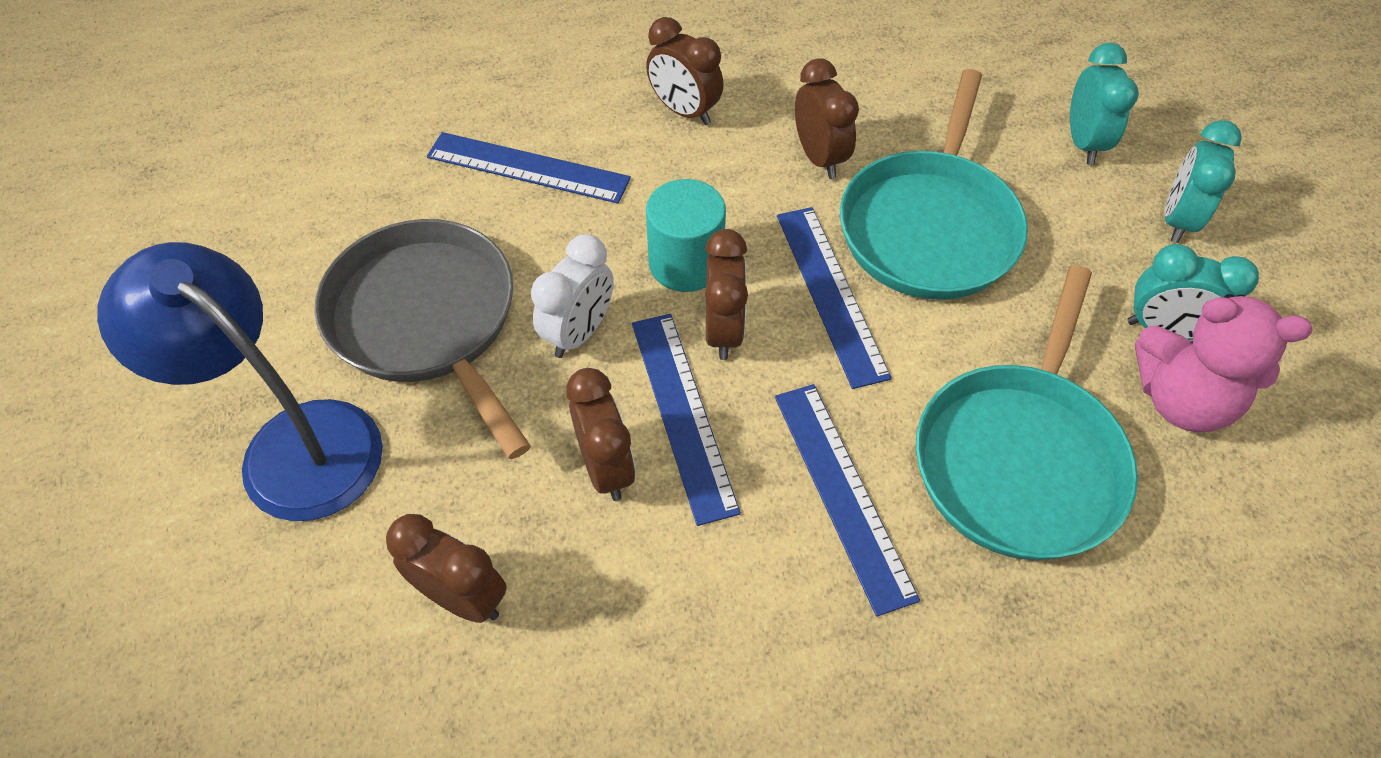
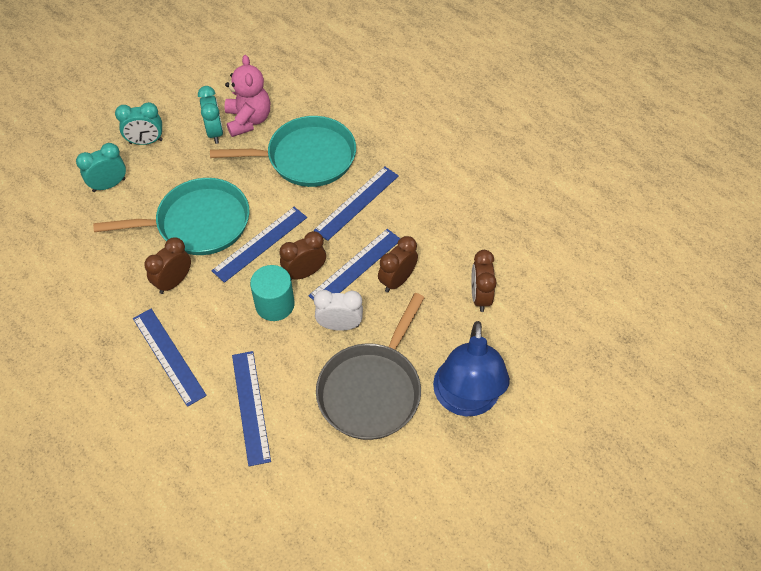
camera: 120 degrees left, 0 degrees up
brown clock [646,17,724,125] -> blue ruler [133,309,207,407]

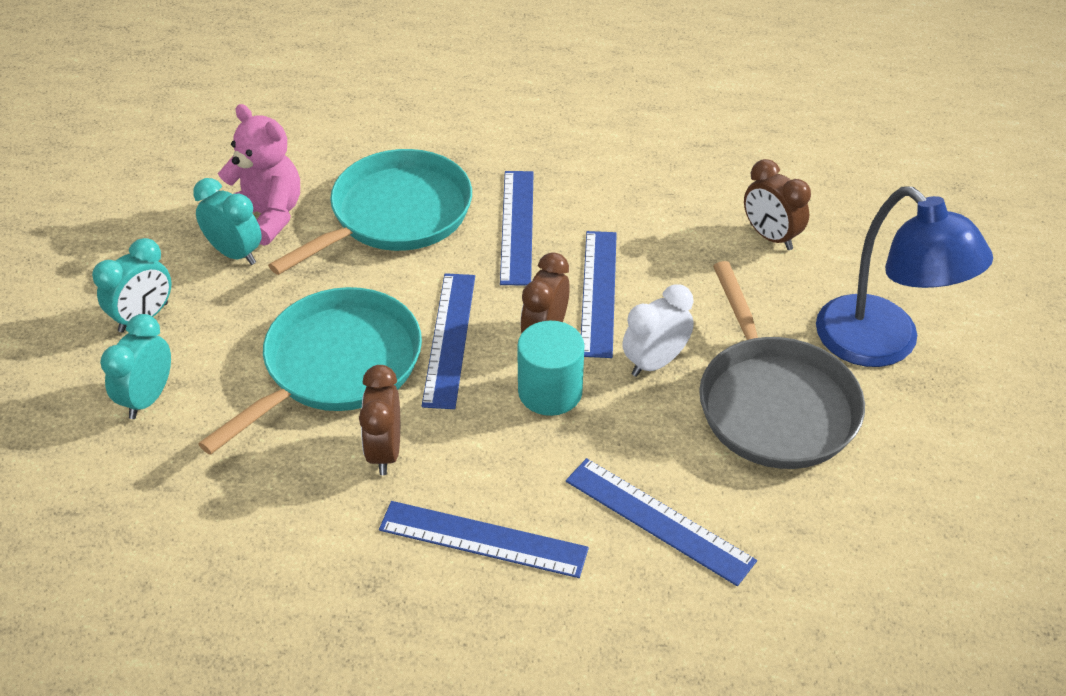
camera: 40 degrees left, 10 degrees down
brown clock [378,236,418,292] -> none

